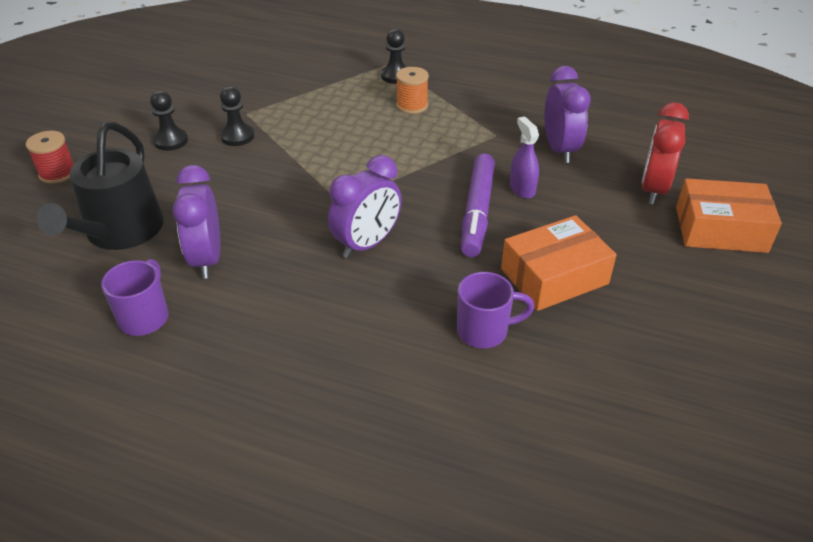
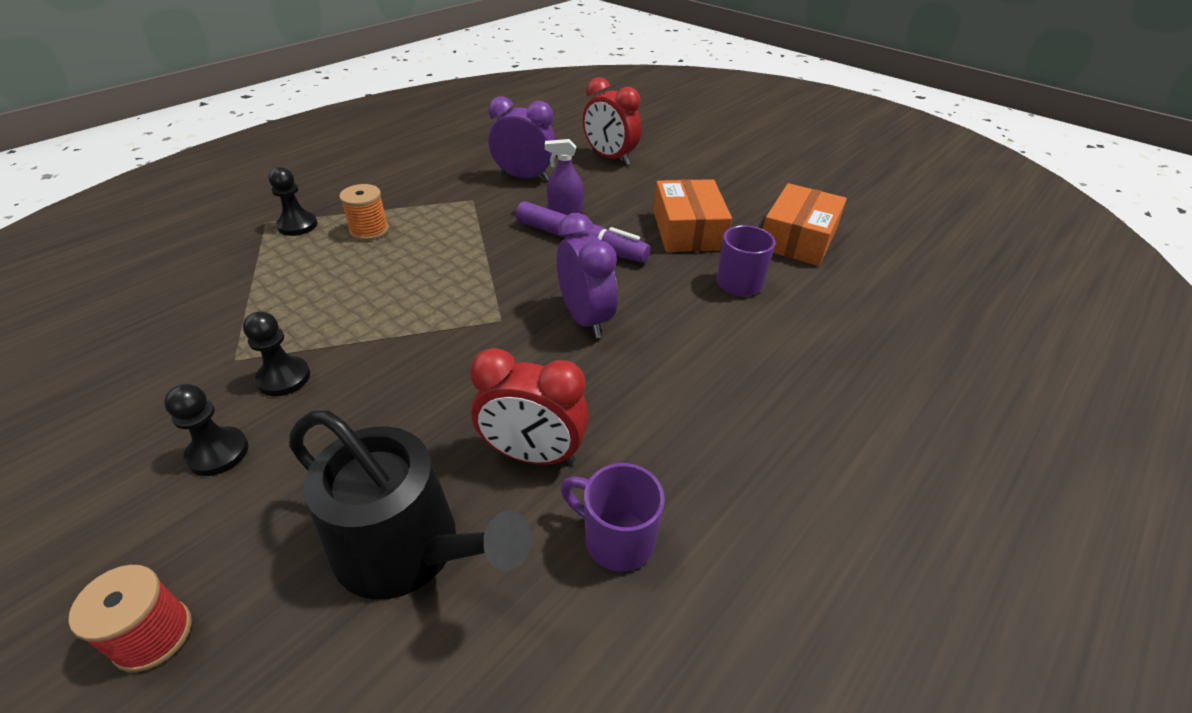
camera: 70 degrees left, 0 degrees up
purple clock [173,165,221,279] -> red clock [470,348,589,465]
orange box [676,178,782,253] -> orange box moved to [763,183,847,266]

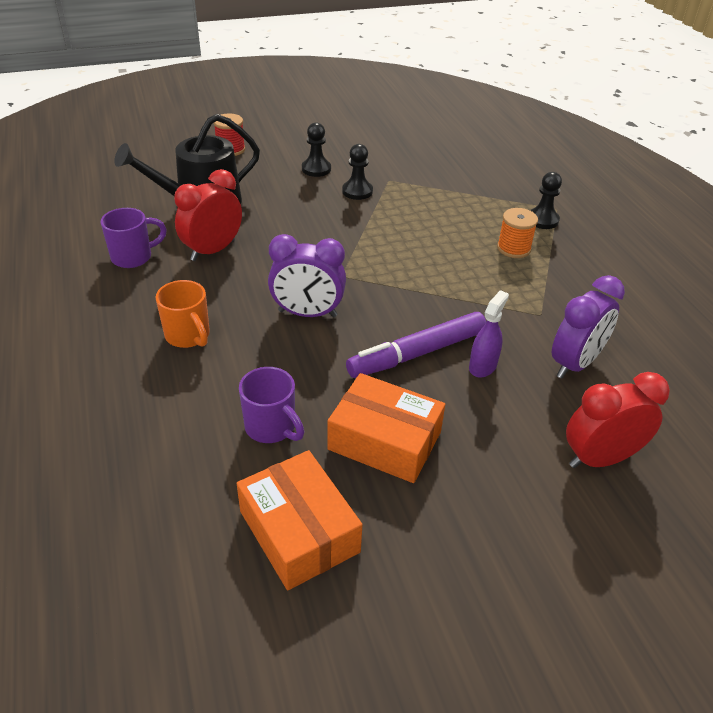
camera: 120 degrees right, 0 degrees up
none -> orange mug [156,280,210,348]

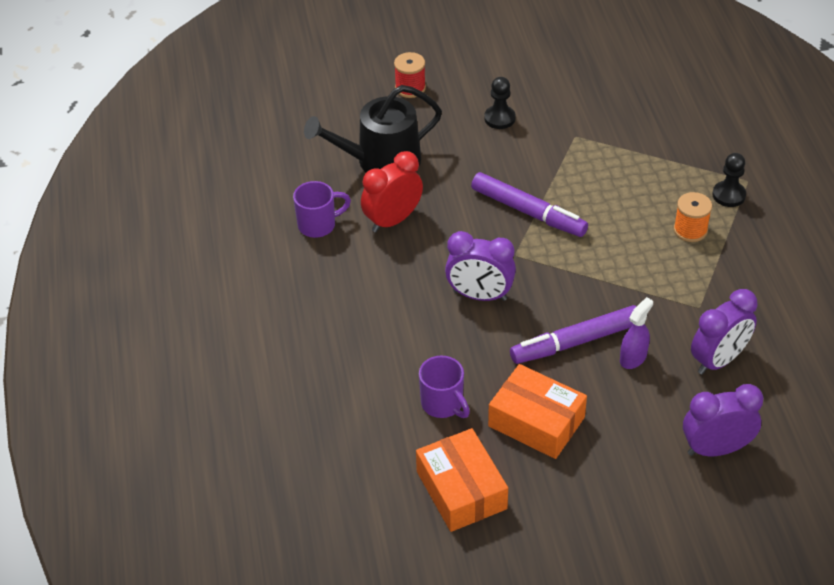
camera: 10 degrees right, 5 degrees up
orange mug [156,280,210,348] -> none
black pawn [342,144,373,200] -> none
red clock [566,372,670,468] -> purple clock [683,384,764,456]
none -> purple marker [471,172,588,237]

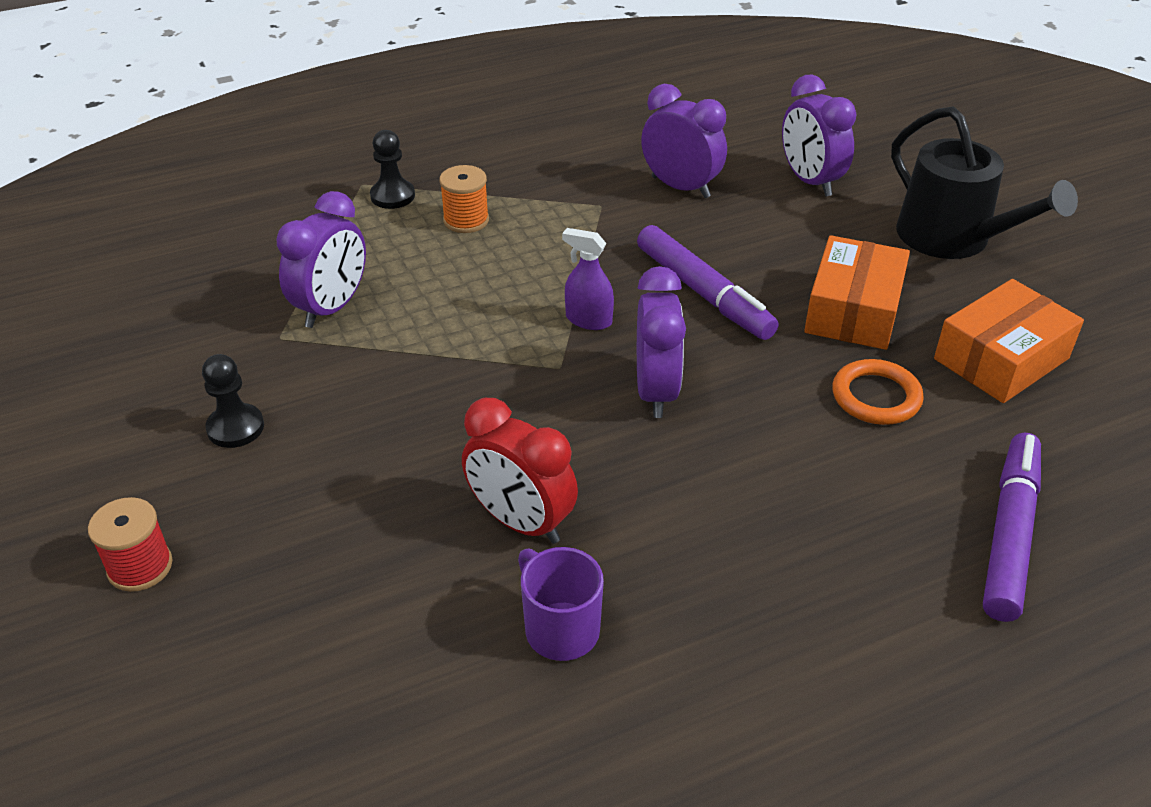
camera: 105 degrees left, 5 degrees down
black watering can [304,85,442,173] -> black watering can moved to [891,107,1078,259]
purple mug [419,356,470,418] -> orange ring [832,359,924,425]
purple marker [471,172,588,237] -> purple marker moved to [983,432,1041,622]
purple spray bottle [620,297,653,369] -> purple spray bottle moved to [562,228,614,330]
none -> purple clock [276,191,366,328]

